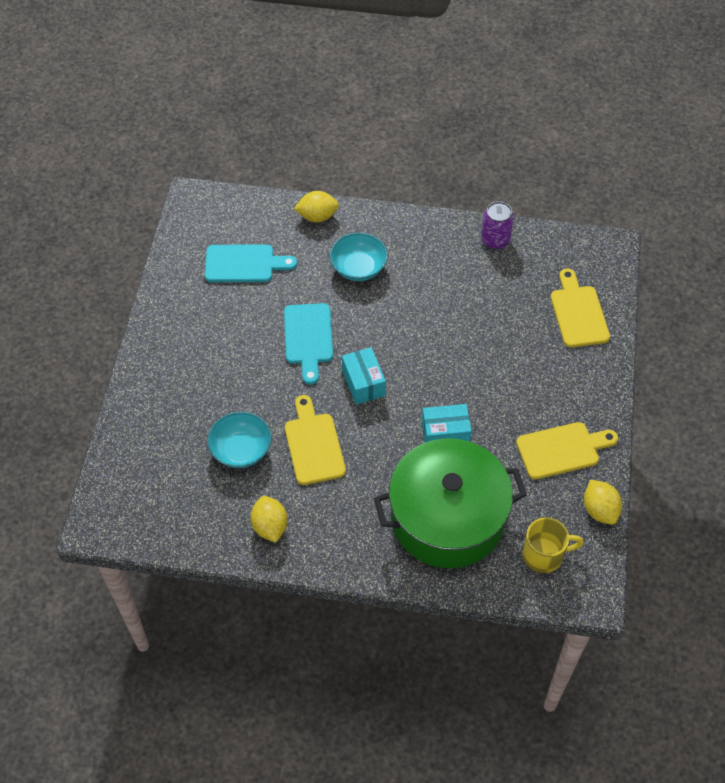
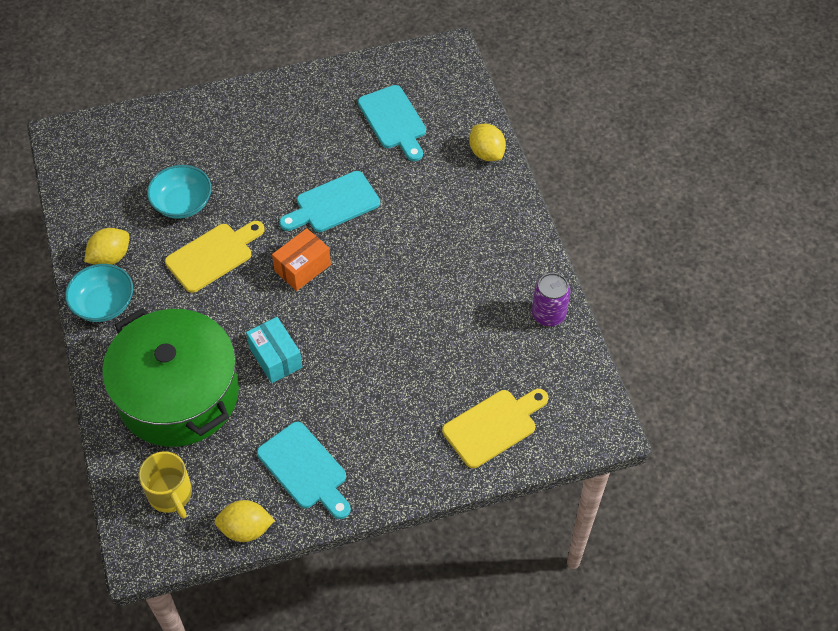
camera: 65 degrees right, 0 degrees up
turquoise bowl [330,233,388,281] -> turquoise bowl moved to [65,264,133,322]
turquoise box [342,347,386,405] -> orange box [272,228,331,291]
yellow cutting board [516,422,618,479] -> turquoise cutting board [257,422,351,519]
yellow lemon [584,480,622,525] -> yellow lemon turned 45 degrees clockwise [214,500,275,542]

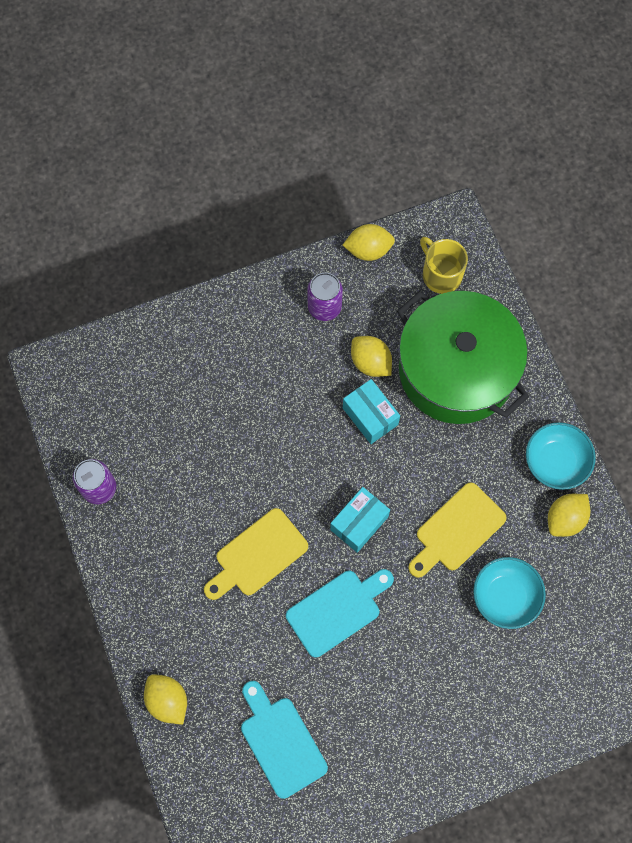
camera: 175 degrees right, 15 degrees up
turquoise cutting board [257,422,351,519] -> purple can [307,273,343,321]
orange box [272,228,331,291] -> turquoise box [330,487,390,553]
yellow cutting board [442,389,548,468] -> yellow cutting board moved to [204,508,308,600]
none -> yellow lemon [351,336,392,377]

